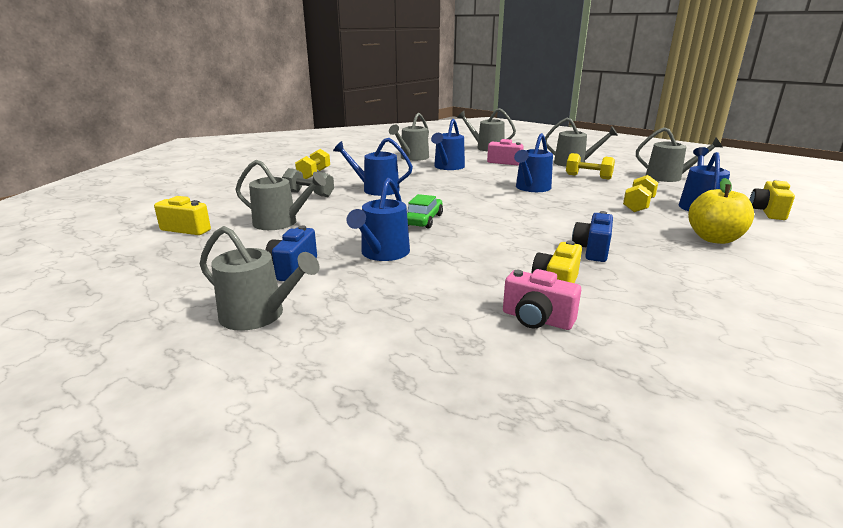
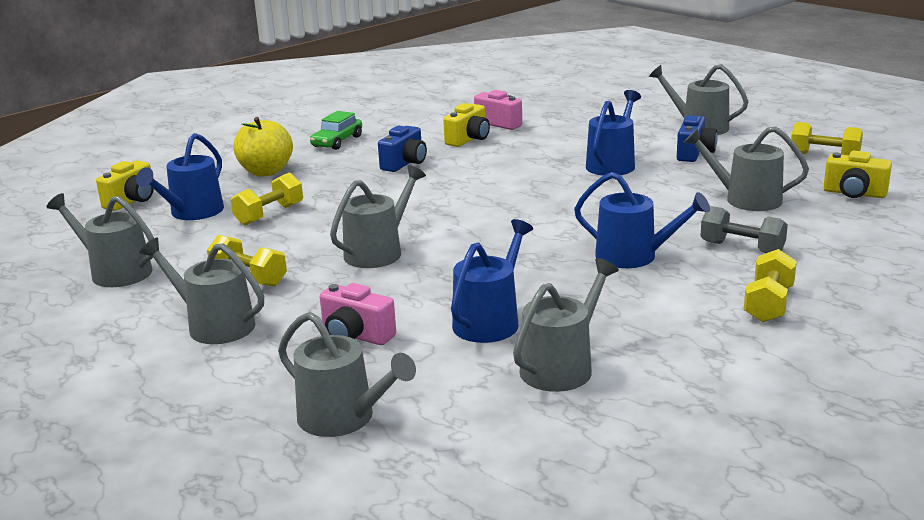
camera: 170 degrees left, 0 degrees up
green car [407,194,443,228] -> green car moved to [310,111,362,150]
blue watering can [514,133,553,192] -> grey watering can [330,165,426,268]
none -> yellow dumbbell [790,122,863,155]

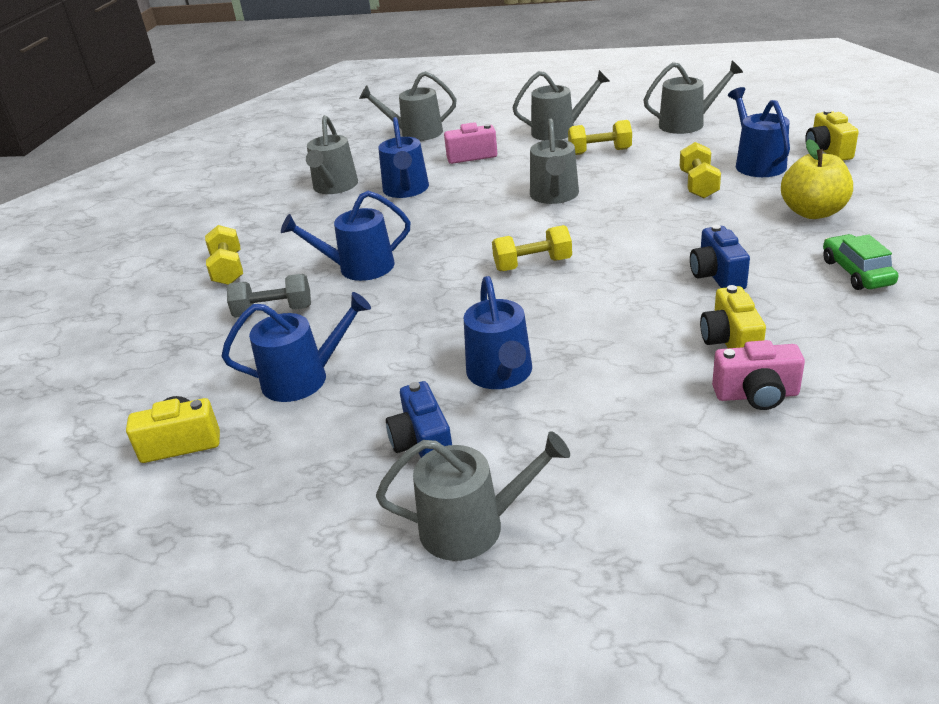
camera: 145 degrees right, 10 degrees up
grey watering can [684,126,809,211] -> blue watering can [222,292,371,402]
yellow dumbbell [790,122,863,155] -> yellow dumbbell moved to [492,225,572,271]

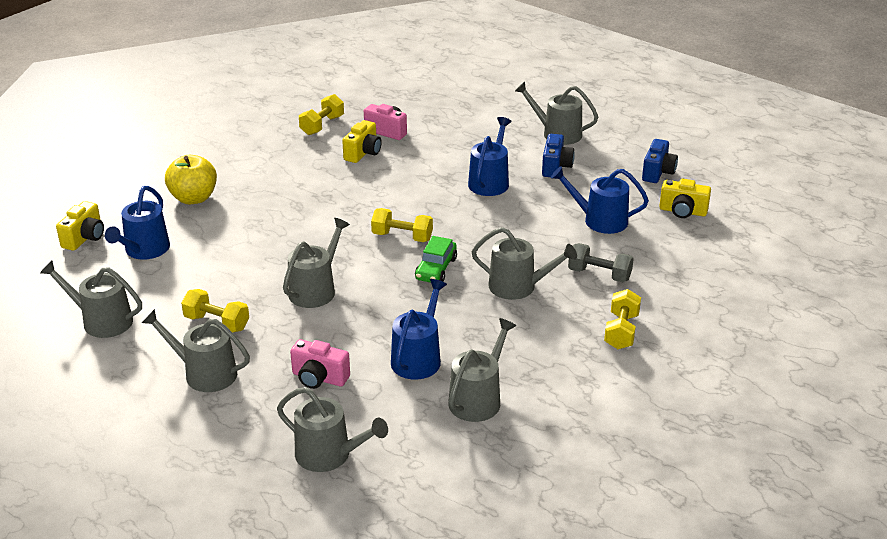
camera: 155 degrees left, 0 degrees up
blue watering can [281,191,410,281] -> grey watering can [472,227,577,300]
yellow dumbbell [680,142,721,198] -> yellow dumbbell moved to [299,94,344,135]
blue camera [690,225,750,289] -> blue camera moved to [642,139,678,183]
green car [823,234,898,290] -> green car moved to [415,236,457,283]

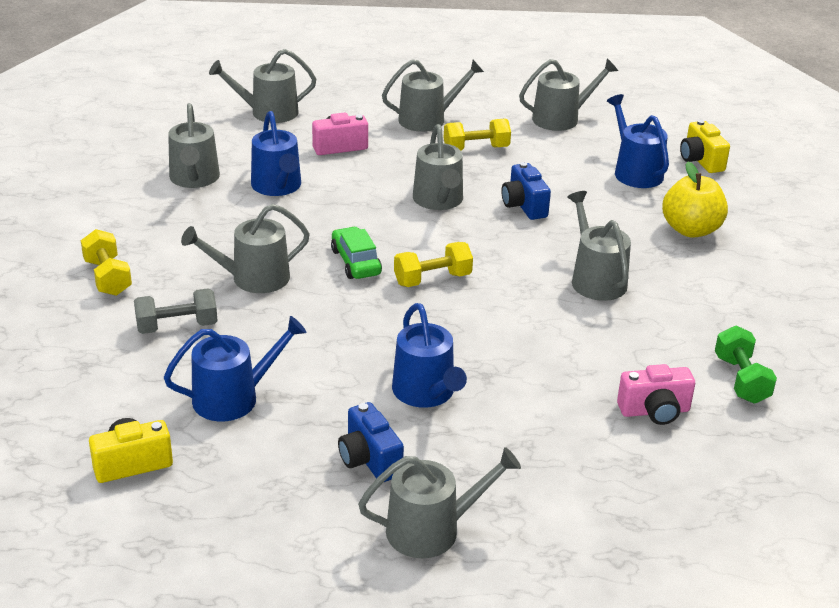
camera: 140 degrees right, 0 degrees up
yellow dumbbell [299,94,344,135] -> green dumbbell [715,326,777,404]
yellow camera [342,120,382,163] -> none
blue camera [642,139,678,183] -> blue camera moved to [501,162,551,220]
none -> grey watering can [567,191,631,301]

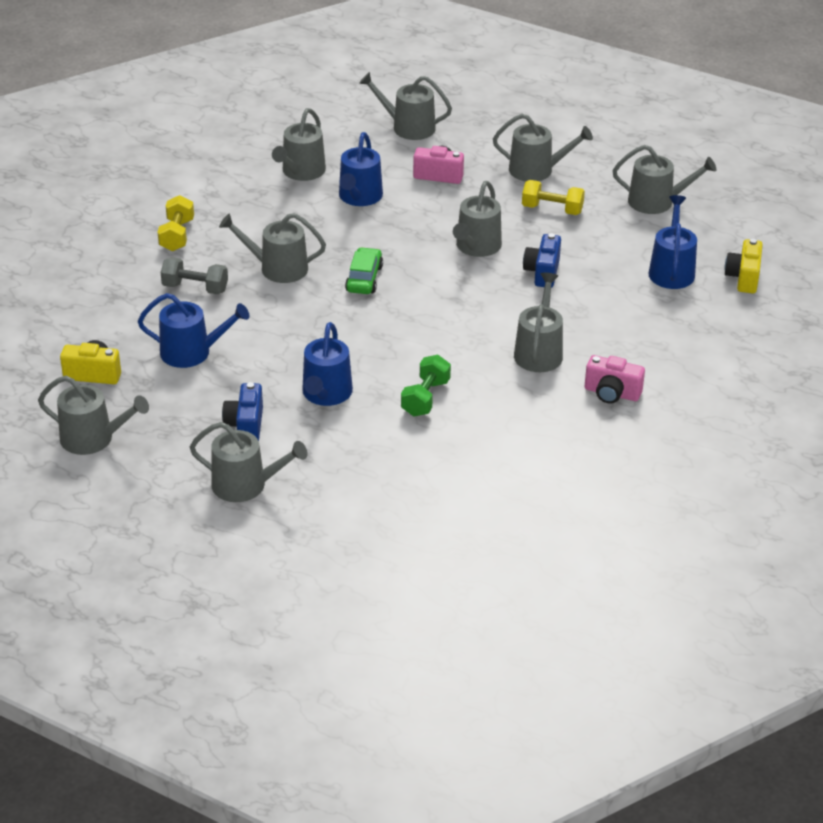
camera: 30 degrees right, 5 degrees up
yellow dumbbell [394,242,473,287] -> none
pink camera [617,364,695,425] -> pink camera moved to [585,355,645,404]
yellow apple [662,162,728,238] -> none
green dumbbell [715,326,777,404] -> green dumbbell moved to [401,355,451,417]
none -> grey watering can [38,376,149,455]

